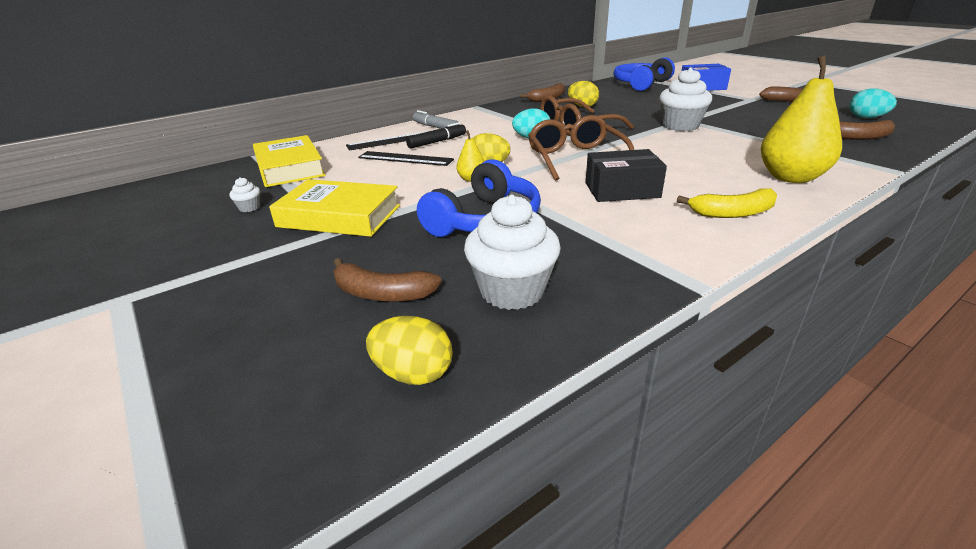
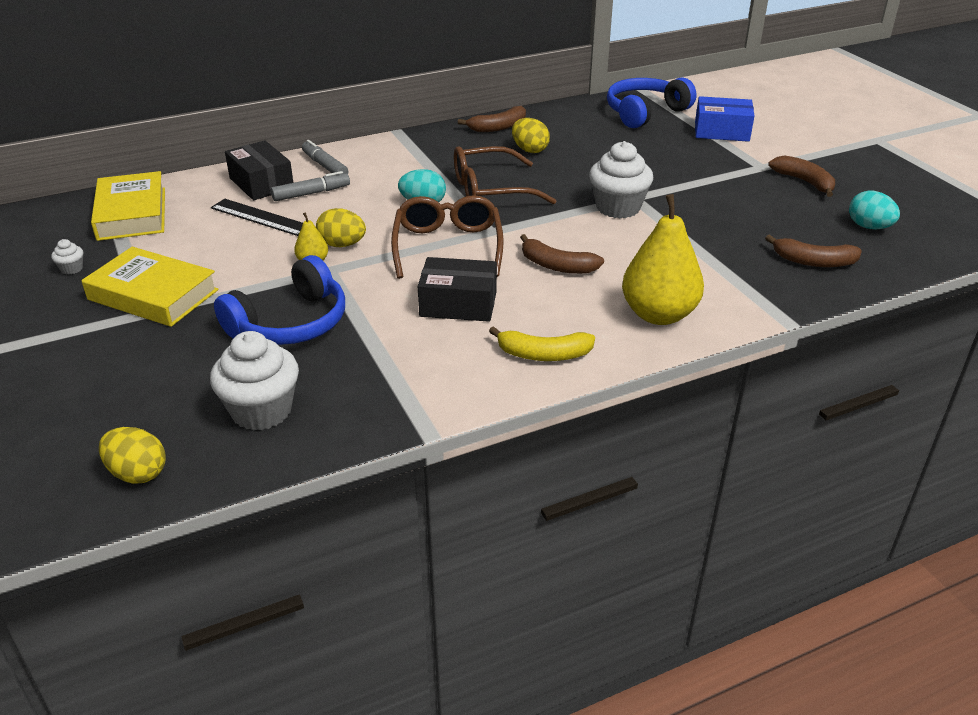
camera: 10 degrees right, 5 degrees up
brown banana [333,258,442,302] -> brown banana moved to [520,234,604,274]
black ruler [346,131,429,151] -> black box [225,140,293,200]
black marker [406,122,466,149] -> grey marker [271,171,350,201]

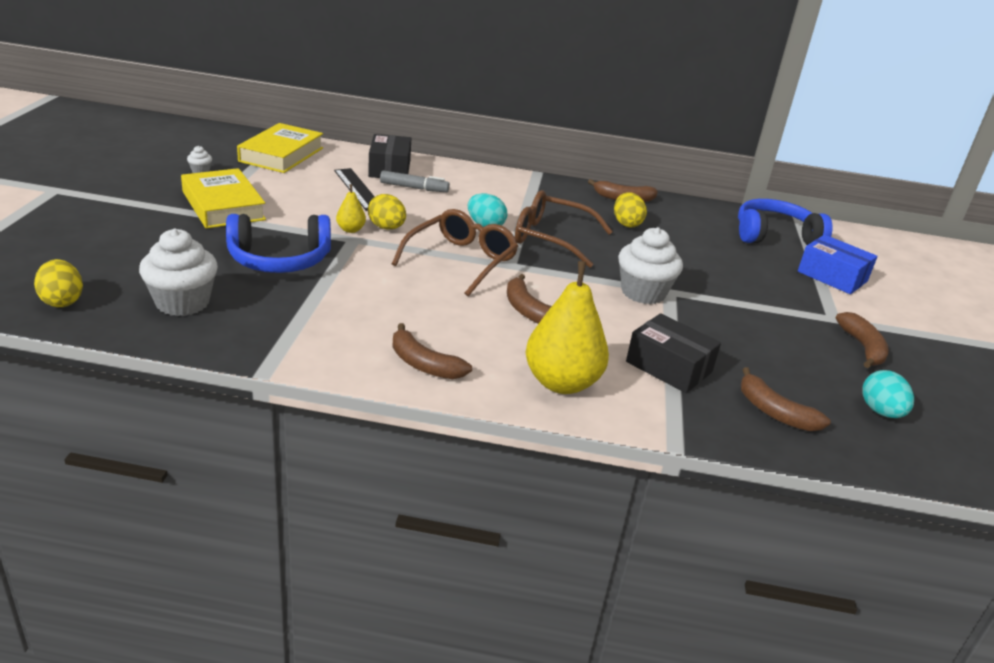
camera: 30 degrees right, 5 degrees down
grey marker [302,140,348,174] -> none
black box [418,257,497,322] -> black box moved to [626,314,721,393]
yellow banana [489,326,595,361] -> brown banana [392,323,472,379]

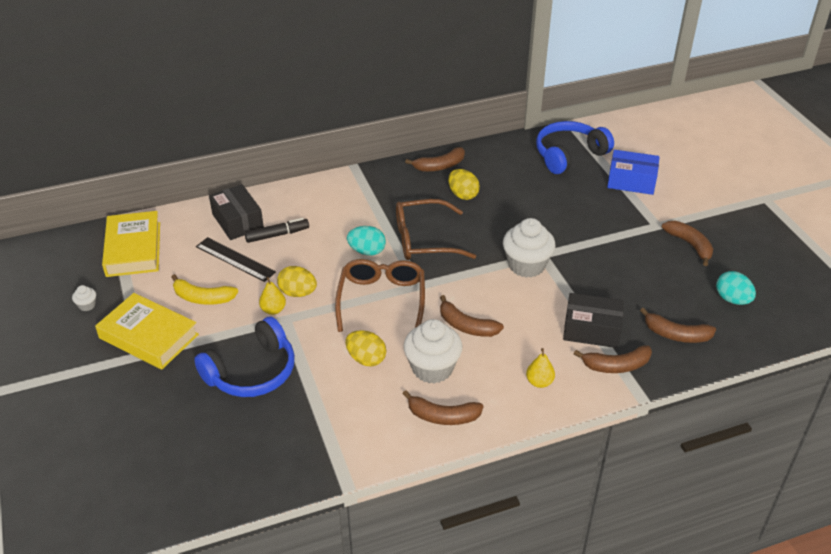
camera: 25 degrees left, 10 degrees up
yellow egg [34,259,83,307] -> yellow egg moved to [346,330,386,366]
white cupcake [139,228,218,316] -> white cupcake moved to [403,319,462,384]
grey marker [380,170,450,192] -> black marker [244,218,309,243]
yellow pear [526,261,609,394] -> yellow pear [526,348,555,388], size x0.46
none -> yellow banana [171,274,238,305]
none -> brown banana [574,345,652,373]

